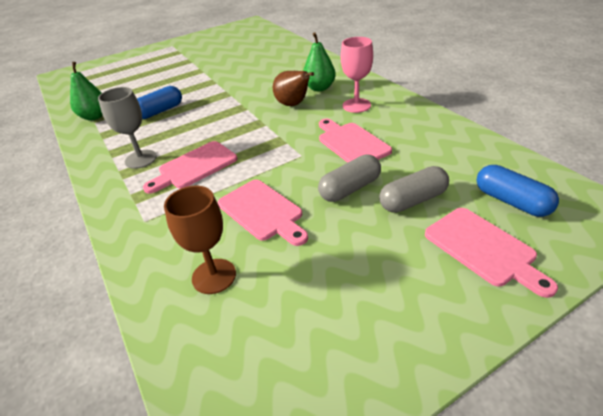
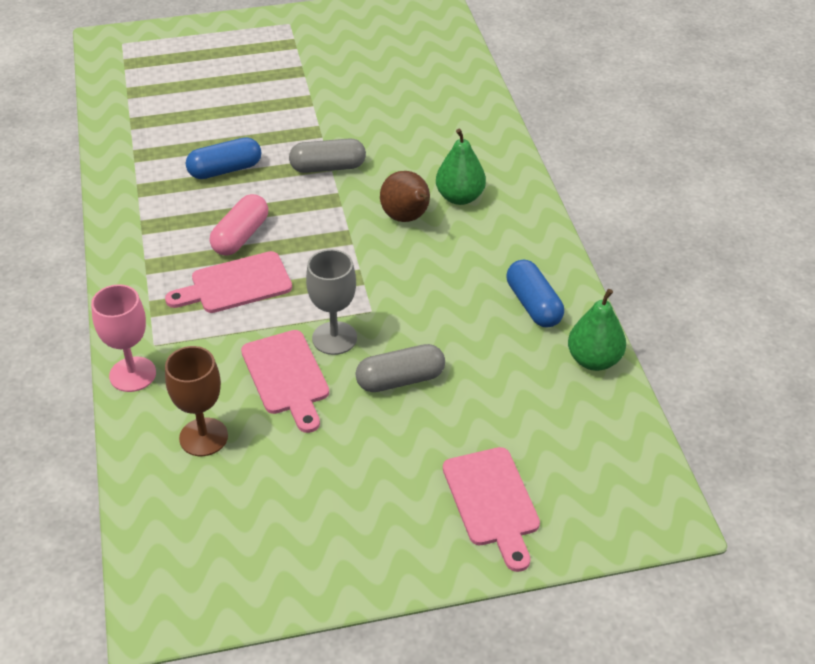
camera: 15 degrees right, 5 degrees up
green pear [70,62,103,120] -> green pear moved to [568,289,626,371]
grey goblet [98,87,157,169] -> grey goblet moved to [306,249,357,355]
pink cutting board [319,119,392,163] -> none
pink goblet [341,37,373,113] -> pink goblet moved to [91,284,156,392]
grey capsule [379,166,449,213] -> grey capsule moved to [289,138,366,173]
blue capsule [477,165,559,217] -> blue capsule moved to [507,259,564,327]
none -> pink capsule [210,194,268,256]

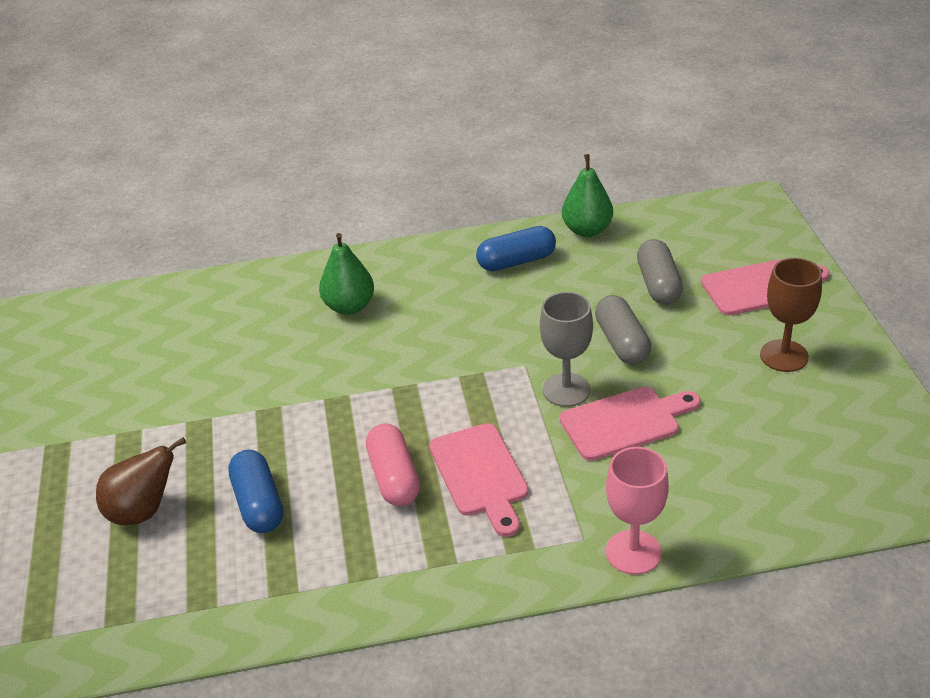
camera: 85 degrees left, 5 degrees down
brown goblet [165,346,228,456] -> brown goblet moved to [760,258,822,372]
pink capsule [210,194,268,256] -> pink capsule turned 45 degrees clockwise [366,423,420,506]
grey capsule [289,138,366,173] -> grey capsule moved to [637,239,683,305]
brown pear [380,171,430,222] -> brown pear moved to [96,437,186,525]

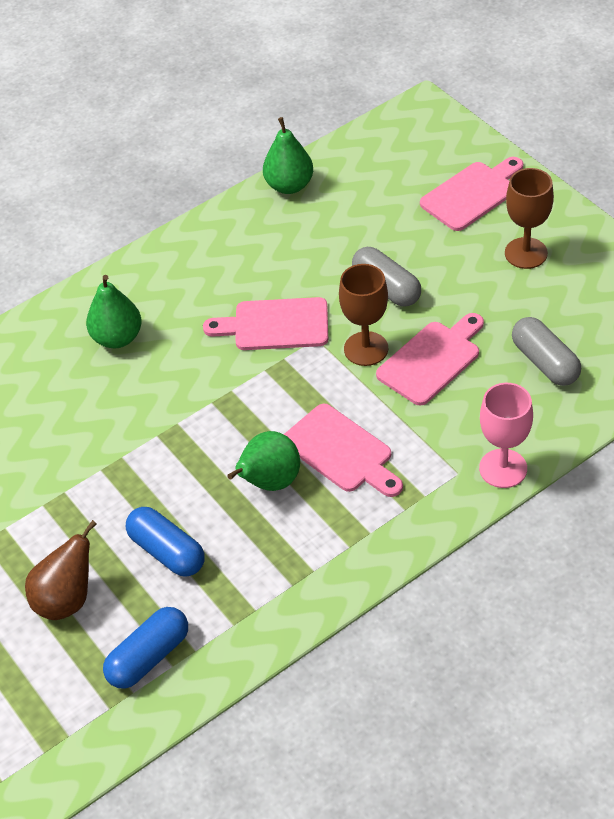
camera: 25 degrees left, 10 degrees up
pink capsule [366,423,420,506] -> green pear [227,431,300,491]
blue capsule [476,226,556,271] -> blue capsule moved to [103,607,188,689]
grey goblet [540,292,593,407] -> brown goblet [339,264,388,366]
grey capsule [637,239,683,305] -> grey capsule moved to [512,317,581,386]
none -> pink cutting board [203,297,328,350]

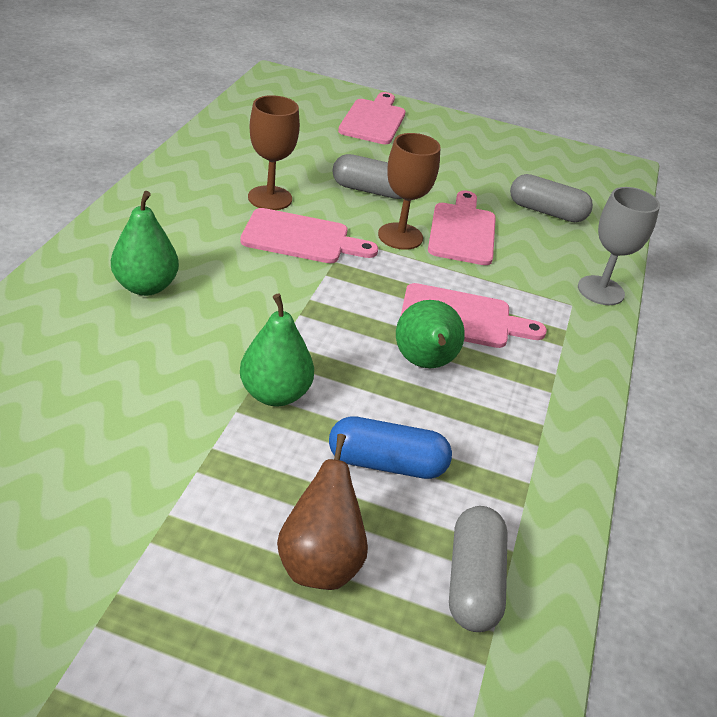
camera: 45 degrees left, 10 degrees down
blue capsule [103,607,188,689] -> grey capsule [449,506,508,632]
pink cutting board [203,297,328,350] -> pink cutting board turned 135 degrees counterclockwise [240,208,378,263]
green pear [263,117,313,194] -> green pear moved to [240,294,314,406]
pink goblet [479,383,533,488] -> grey goblet [578,187,660,305]
brown goblet [505,168,554,269] -> brown goblet moved to [248,95,300,210]

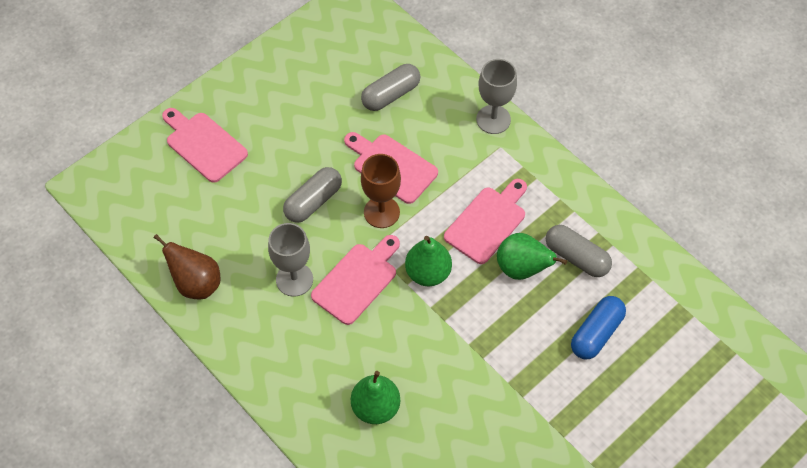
camera: 55 degrees left, 20 degrees up
green pear [240,294,314,406] -> green pear moved to [405,236,452,286]
brown goblet [248,95,300,210] -> grey goblet [268,223,313,297]
brown pear [277,434,368,590] -> brown pear moved to [153,234,220,300]
grey capsule [449,506,508,632] -> grey capsule moved to [546,225,612,277]

